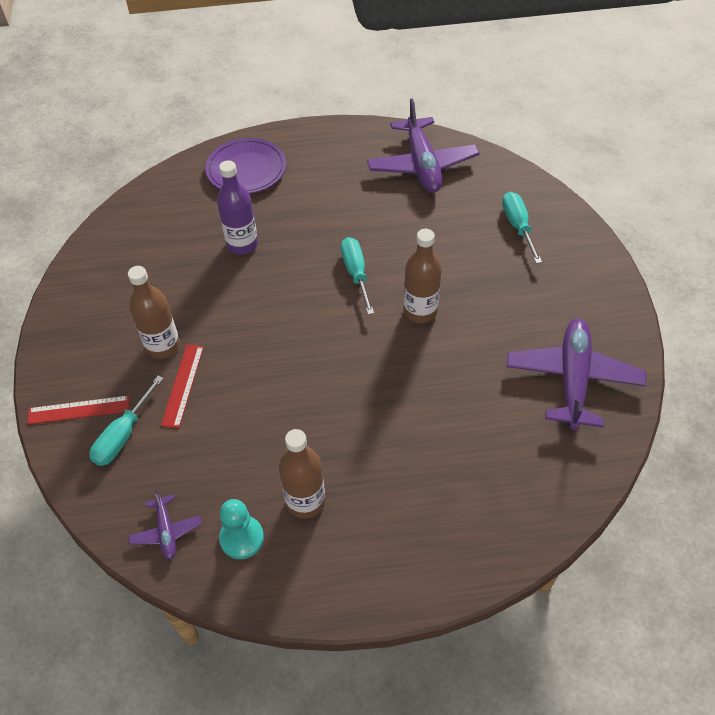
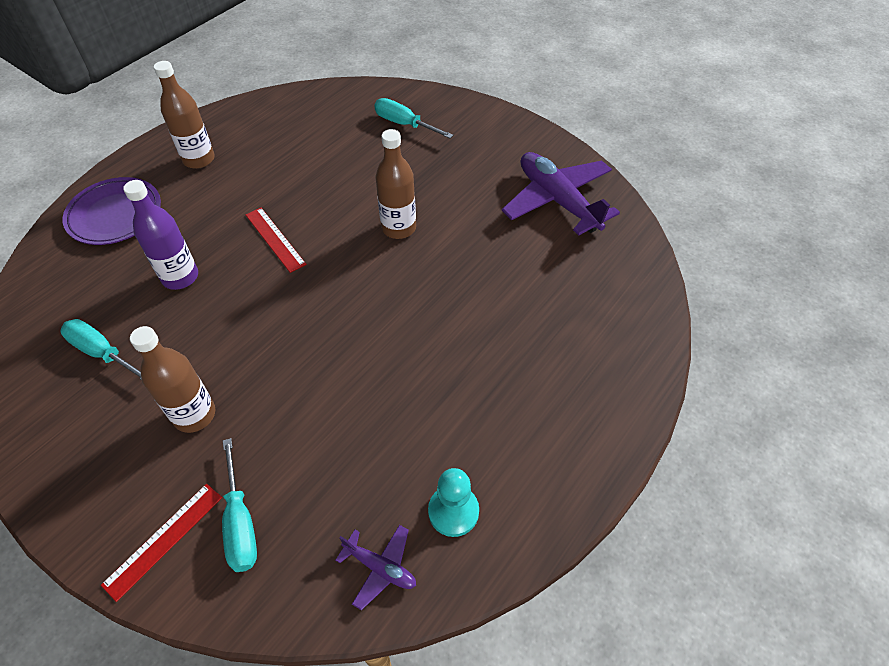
camera: 45 degrees left, 0 degrees up
red ruler [161,345,204,428] -> red ruler moved to [246,208,306,273]
brown bottle [279,429,325,519] -> brown bottle moved to [154,61,215,169]
turquoise screwdriver [341,237,374,315] -> turquoise screwdriver moved to [60,319,141,379]
purple plane [367,98,479,193] -> none

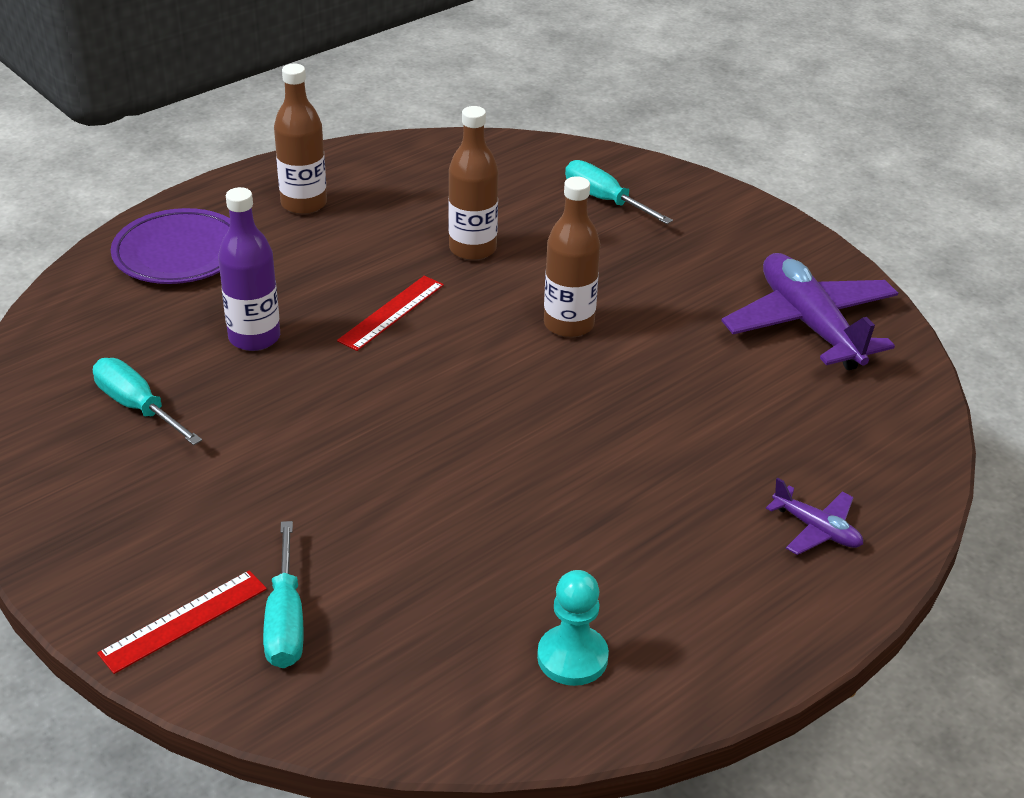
camera: 10 degrees right, 15 degrees down
brown bottle [130,326,215,433] -> brown bottle moved to [448,106,498,261]
red ruler [246,208,306,273] -> red ruler turned 60 degrees clockwise [337,276,444,351]
purple plane [335,525,416,610] -> purple plane moved to [766,478,863,555]

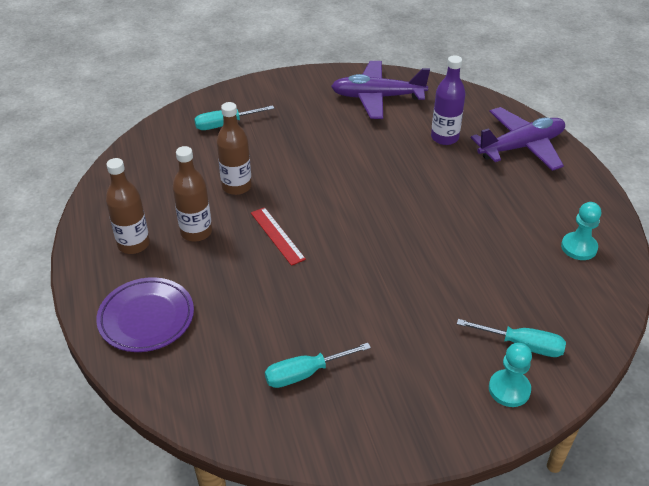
camera: 65 degrees left, 5 degrees up
red ruler [97,570,267,674] -> turquoise pawn [489,343,532,407]
purple bottle [218,187,280,351] -> purple bottle moved to [431,55,466,145]
brown bottle [544,176,600,338] -> brown bottle moved to [173,146,212,242]
purple plane [766,478,863,555] -> purple plane [471,107,565,171], size x2.09

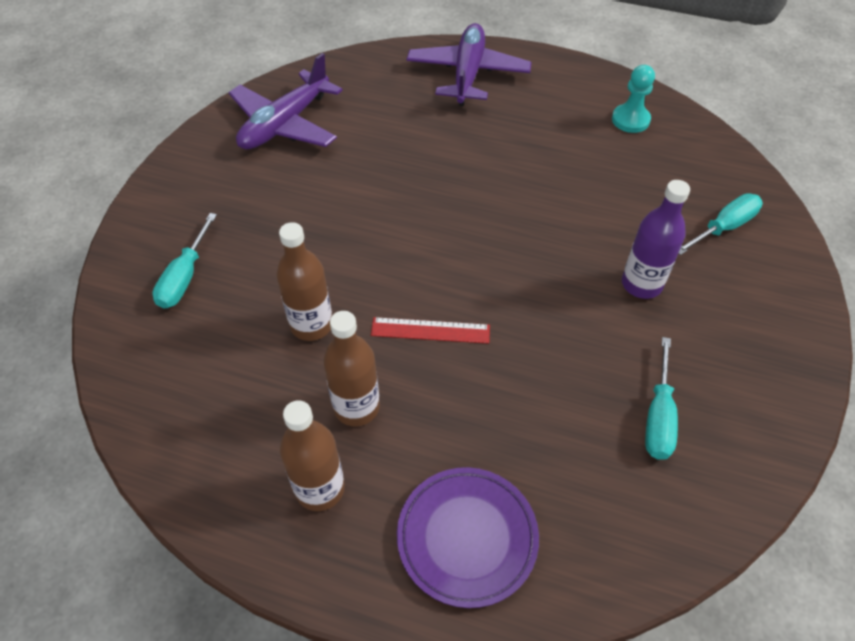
camera: 55 degrees left, 10 degrees up
purple bottle [431,55,466,145] -> purple bottle moved to [622,180,690,299]
turquoise pawn [489,343,532,407] -> none

